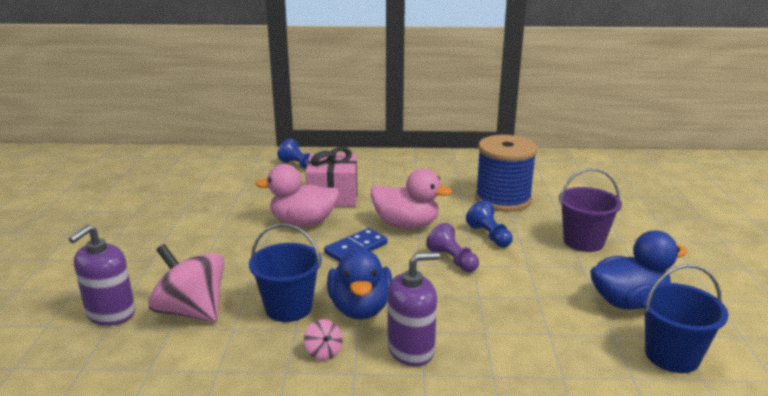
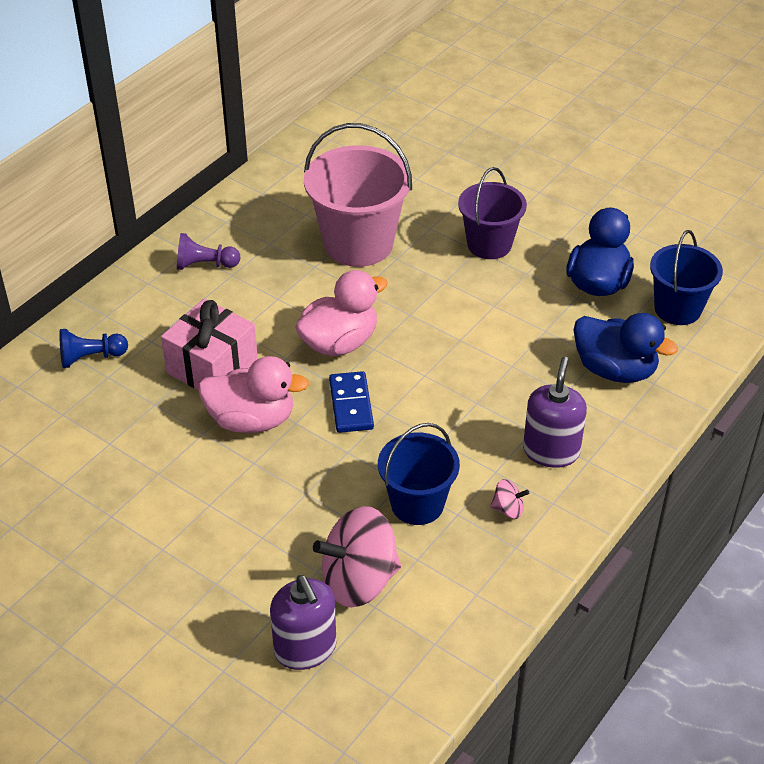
camera: 55 degrees left, 20 degrees up
pink duck [255,164,339,226] -> pink duck turned 120 degrees counterclockwise [198,356,309,433]
blue duck [327,246,392,319] -> blue duck moved to [573,313,678,383]
purple pawn [426,223,479,272] -> purple pawn moved to [177,233,240,270]
blue pawn [466,200,513,247] -> none
blue spool [475,135,537,212] -> pink bucket [304,123,412,267]

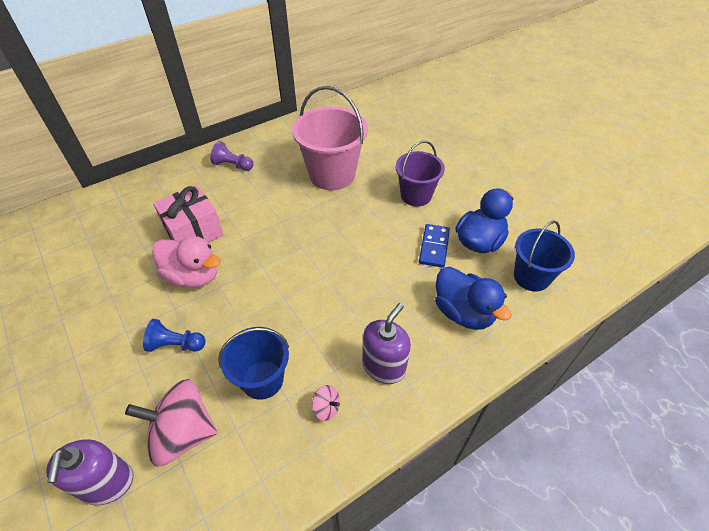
camera: 20 degrees right, 5 degrees up
blue pawn [59,329,128,368] -> blue pawn moved to [143,319,206,352]
pink duck [295,270,388,356] -> none
blue domino [329,371,374,433] -> blue domino moved to [419,224,450,268]

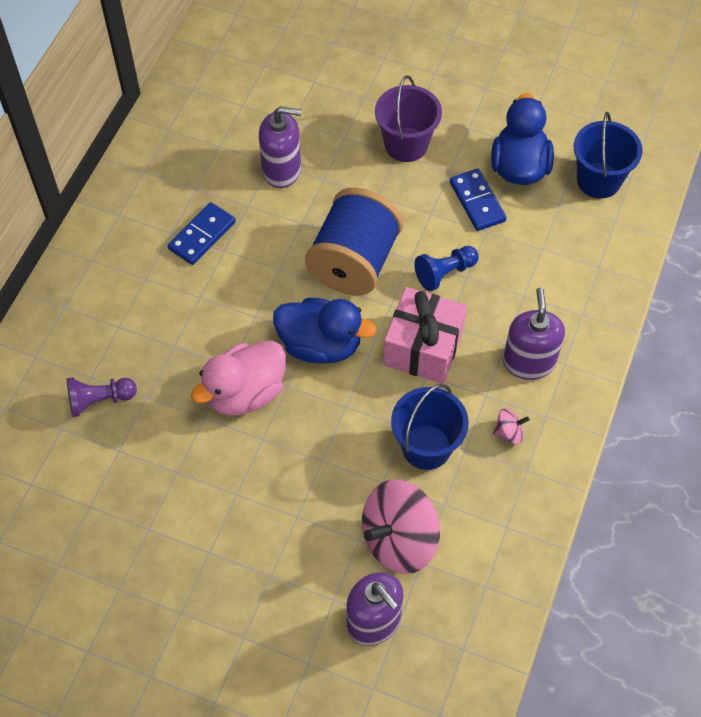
camera: 35 degrees left, 10 degrees up
blue pawn [143,319,206,352] -> blue pawn moved to [414,246,479,291]
pink duck [152,236,221,288] -> pink duck turned 150 degrees clockwise [191,340,286,416]
pink gift [153,185,224,243] -> pink gift moved to [383,287,467,384]
purple pawn [210,141,254,171] -> purple pawn moved to [67,377,137,417]
pink bucket [292,86,368,190] -> purple soap dispenser [259,106,301,188]
blue duck [435,267,512,330] -> blue duck moved to [273,298,376,364]
none -> blue domino [167,202,236,265]
none -> blue spool [305,188,403,296]

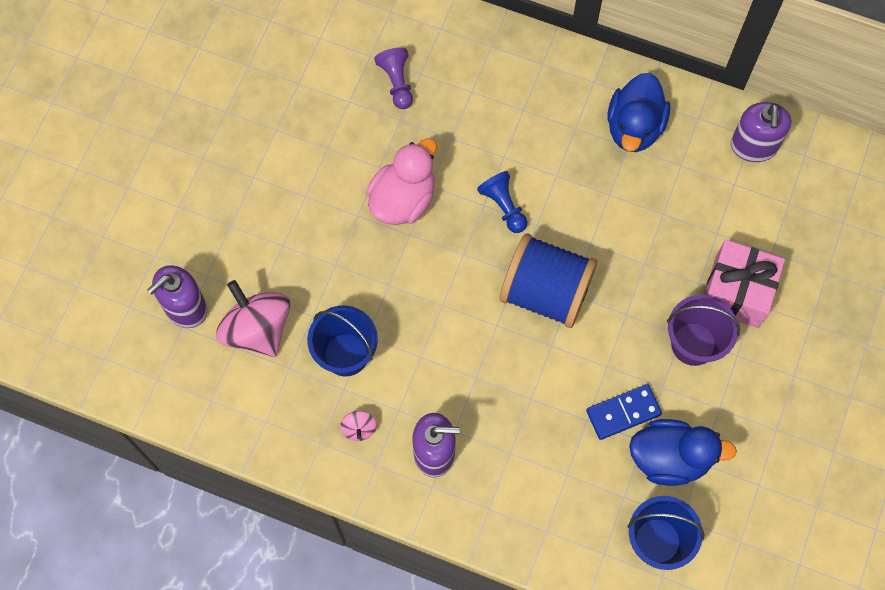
camera: 90 degrees right, 10 degrees up
blue domino [167,202,236,265] -> none
pink duck [191,340,286,416] -> pink duck turned 75 degrees clockwise [366,138,437,225]
purple soap dispenser [259,106,301,188] -> purple soap dispenser moved to [731,102,791,162]
blue duck [273,298,376,364] -> blue duck moved to [608,73,670,152]
pink gift [383,287,467,384] -> pink gift moved to [704,240,785,328]
blue pawn [414,246,479,291] -> blue pawn moved to [477,171,527,233]

